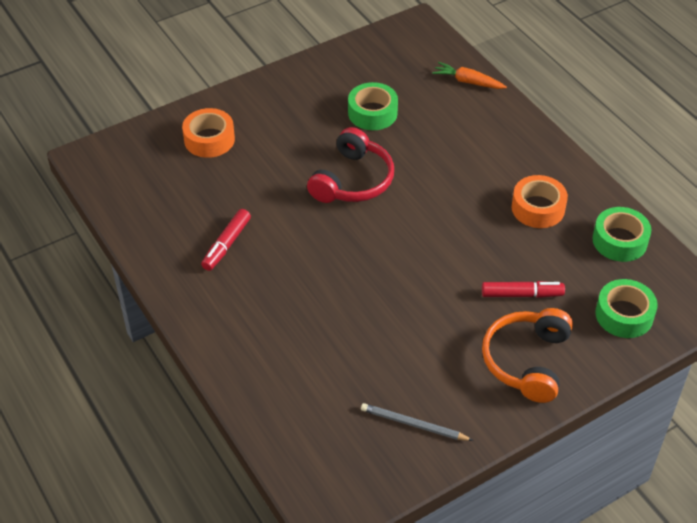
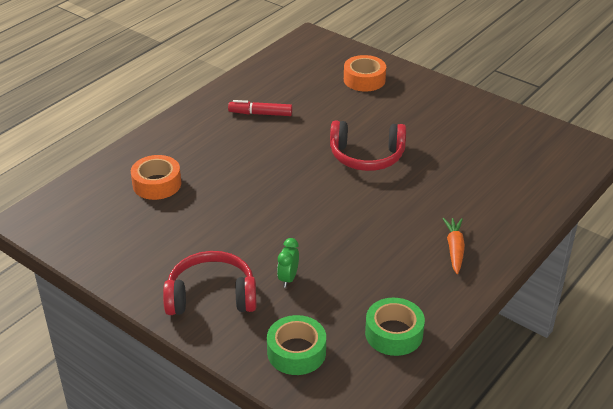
camera: 70 degrees right, 10 degrees down
green tape [348,82,398,130] -> none
grey pencil [361,403,473,441] -> none
orange carrot [432,62,507,89] -> orange carrot moved to [442,218,465,274]
red marker [482,281,565,298] -> green clock [277,238,299,288]
orange headphones [482,308,573,403] -> red headphones [163,251,257,315]
orange tape [512,175,568,228] -> orange tape moved to [131,155,181,200]

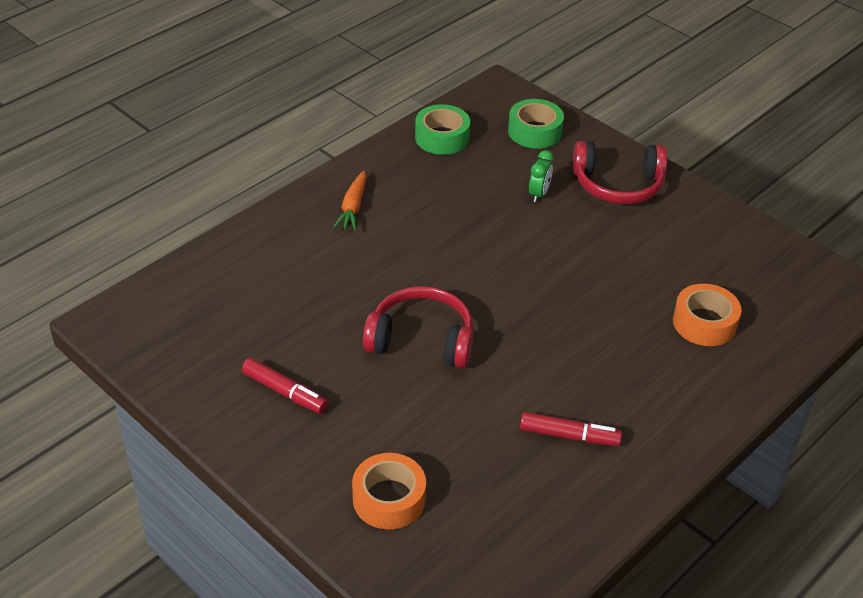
camera: 175 degrees left, 5 degrees up
none -> red marker [242,358,328,414]

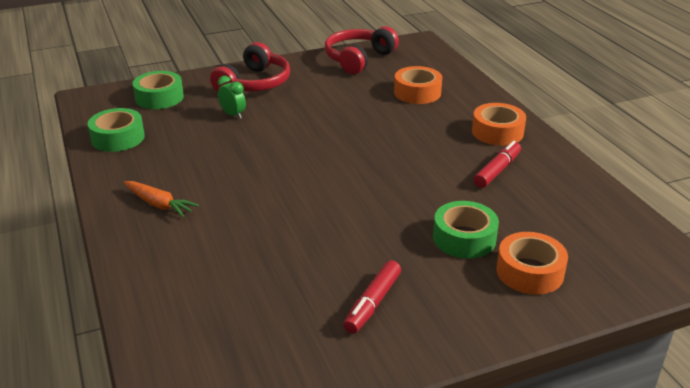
camera: 65 degrees left, 10 degrees down
red marker [242,358,328,414] -> red marker turned 150 degrees clockwise [343,260,401,334]
red headphones [363,286,473,368] -> red headphones moved to [325,26,399,74]
none -> green tape [433,201,499,259]
none -> orange tape [472,103,526,146]

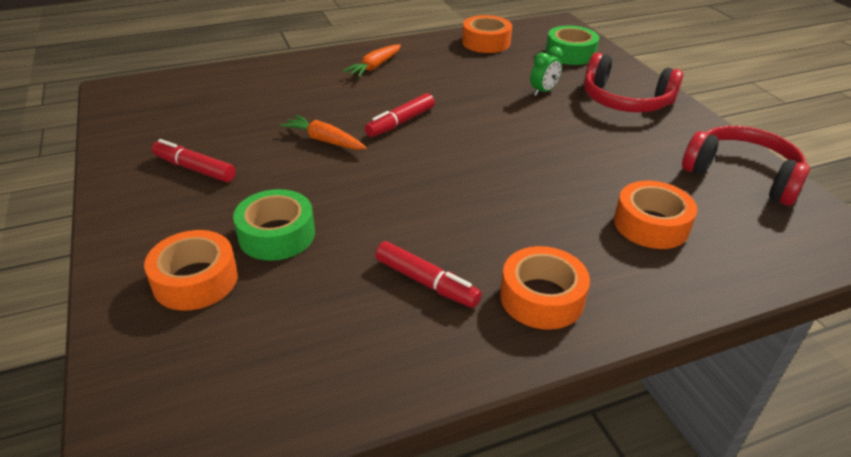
camera: 90 degrees right, 5 degrees up
green tape [88,108,145,152] -> orange tape [462,15,512,53]
none -> orange carrot [280,115,366,150]
none -> red marker [365,93,435,137]

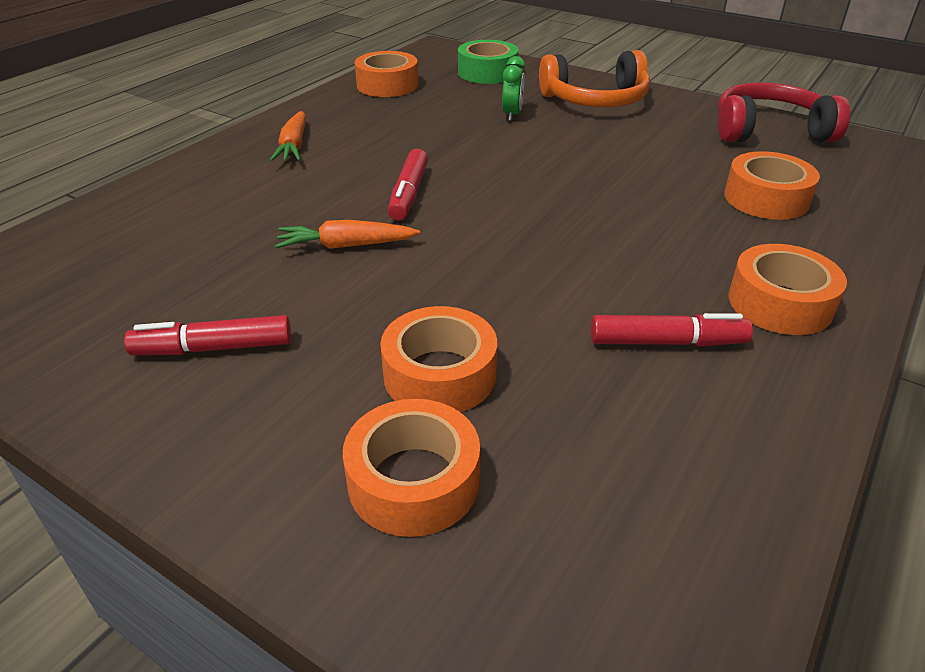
camera: 35 degrees left, 0 degrees up
green tape [233,189,315,261] -> orange tape [380,306,497,412]
red headphones [584,52,683,112] -> orange headphones [539,50,650,107]

